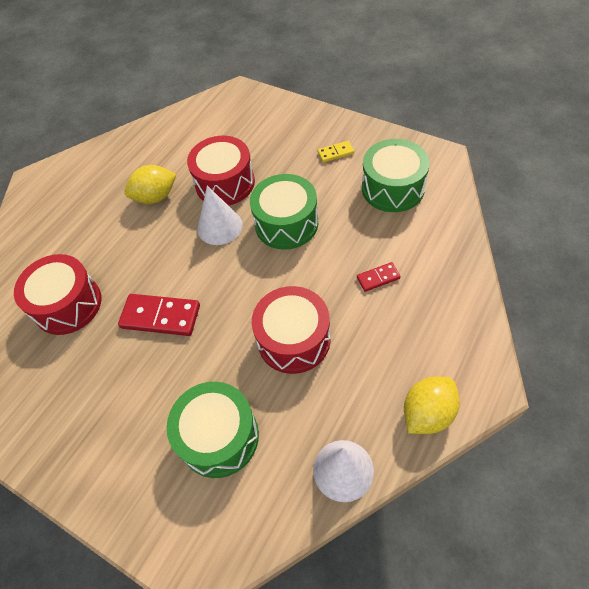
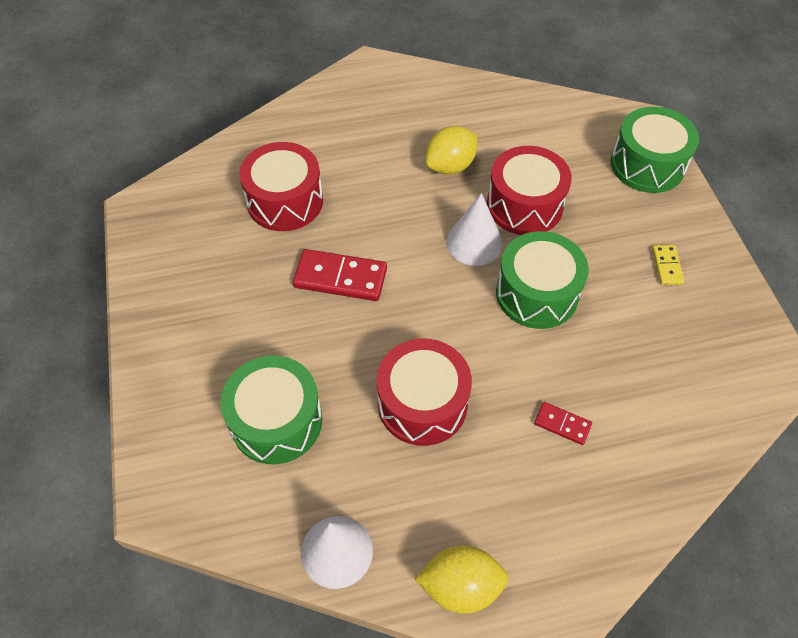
camera: 40 degrees right, 0 degrees up
red domino [118,294,200,336] -> red domino turned 45 degrees counterclockwise [293,249,387,301]
yellow lemon [124,165,176,204] -> yellow lemon turned 60 degrees counterclockwise [425,126,477,175]
yellow domino [318,141,354,163] -> yellow domino turned 60 degrees clockwise [652,245,685,285]
green drum [362,139,430,212] -> green drum moved to [610,107,699,193]

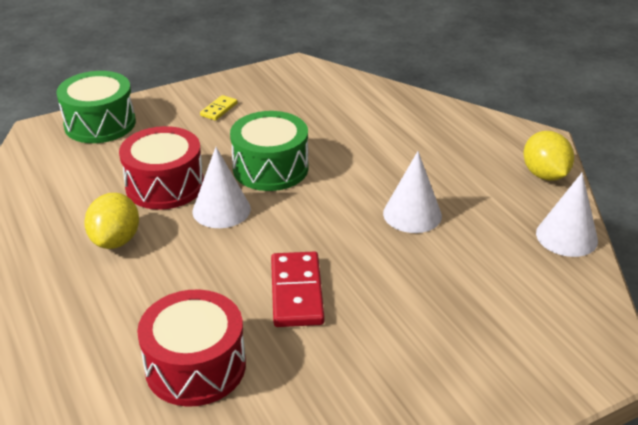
camera: 105 degrees left, 20 degrees down
green drum [220,356,322,464] -> none
red drum [376,338,472,446] -> white cone [383,151,442,233]
yellow lemon [425,126,477,175] -> yellow lemon turned 60 degrees clockwise [84,193,139,249]
red domino [534,402,592,445] -> none
yellow domino [652,245,685,285] -> yellow domino turned 45 degrees counterclockwise [200,95,238,121]

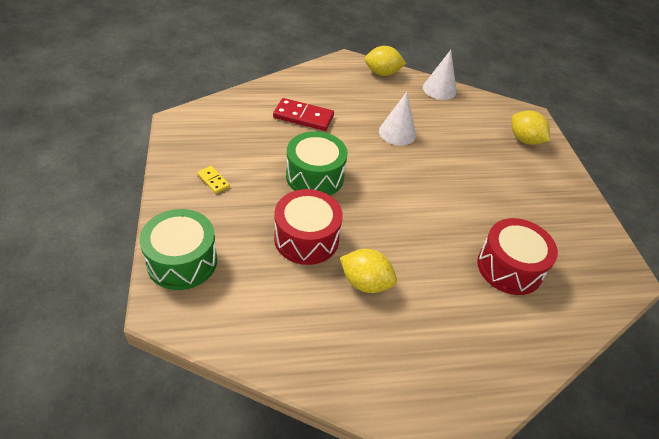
camera: 75 degrees left, 10 degrees up
white cone [192,147,251,228] -> none
red domino [271,251,324,327] -> red domino moved to [273,98,334,131]
none -> yellow lemon [511,110,550,145]

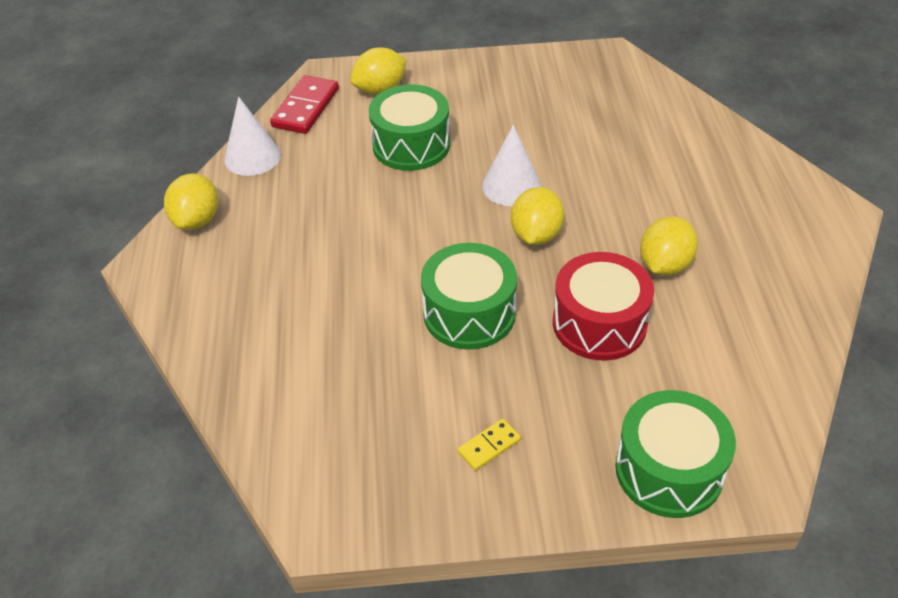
camera: 80 degrees left, 0 degrees up
red domino [273,98,334,131] -> red domino moved to [270,75,339,134]
white cone [379,92,416,146] -> white cone moved to [482,125,541,206]
red drum [477,218,558,295] -> none
none -> green drum [369,84,450,171]
none -> yellow lemon [511,187,564,245]

